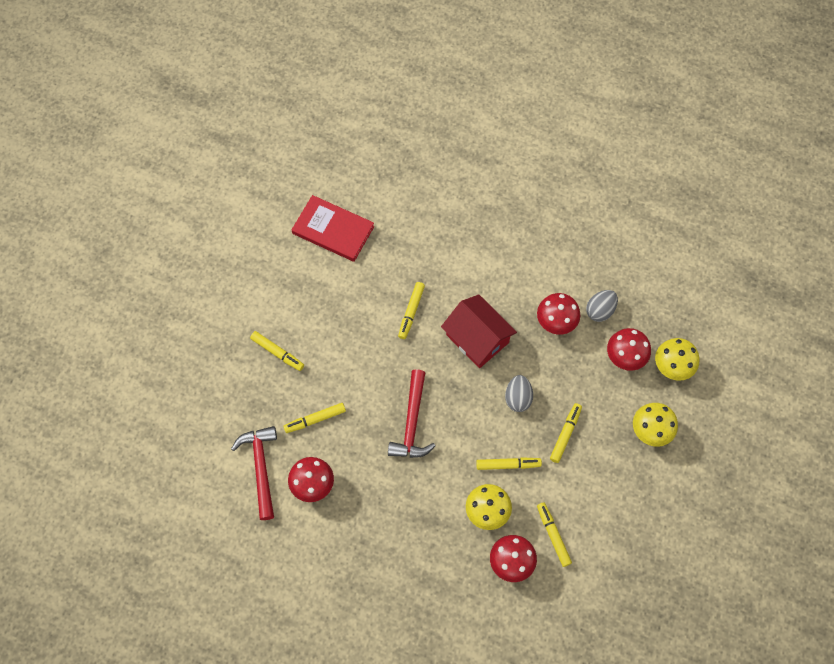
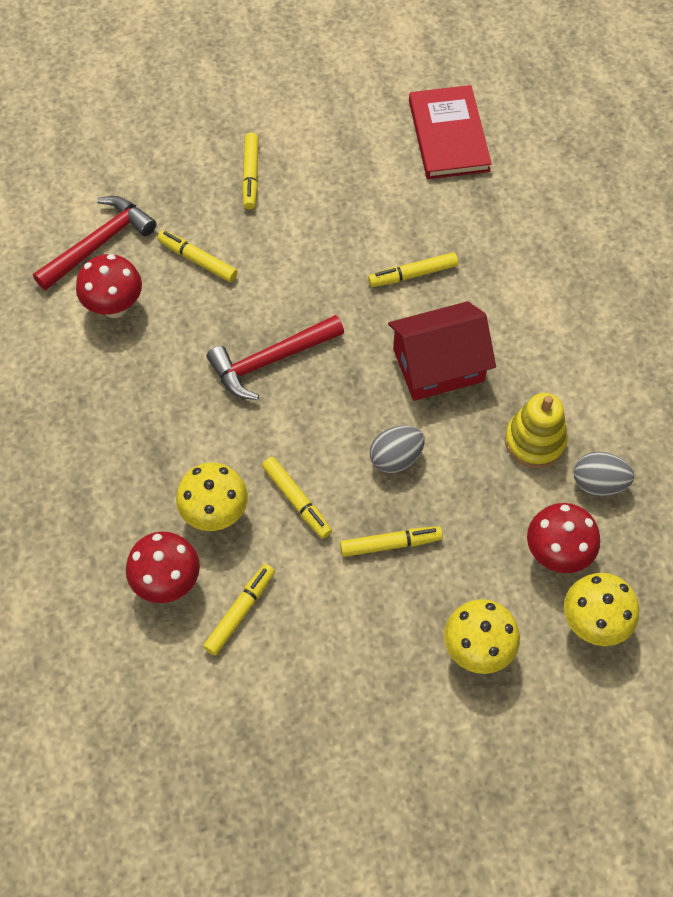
camera: 55 degrees right, 5 degrees down
red house [441,294,517,368] -> red house turned 60 degrees clockwise [388,301,496,401]
red mushroom [537,293,580,335] -> yellow stacking toy [505,393,568,468]

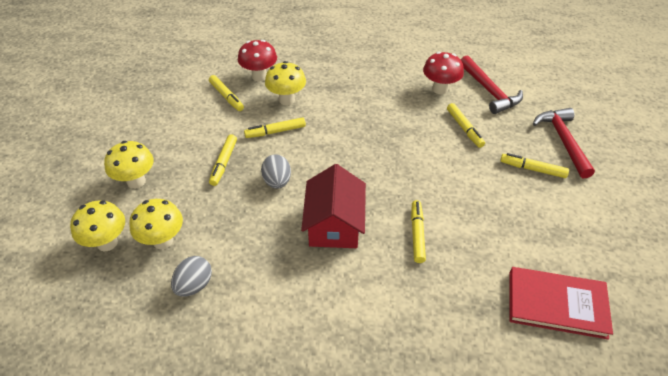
camera: 110 degrees right, 15 degrees down
yellow marker [157,230,238,282] -> yellow marker turned 105 degrees clockwise [447,103,485,148]
red hammer [207,315,344,400] -> red hammer moved to [533,108,595,178]
yellow stacking toy [505,393,568,468] -> none
red mushroom [527,503,600,573] -> yellow mushroom [129,199,183,249]

